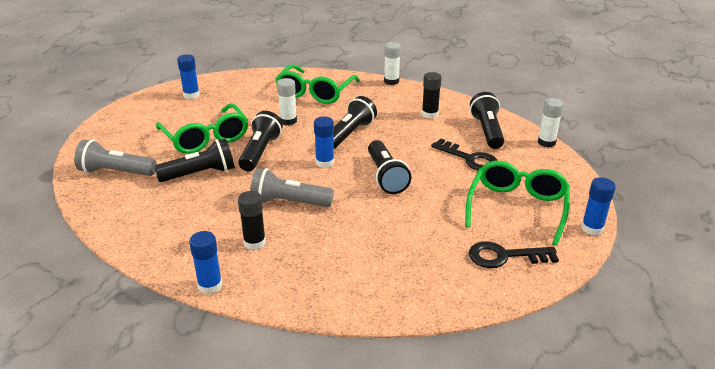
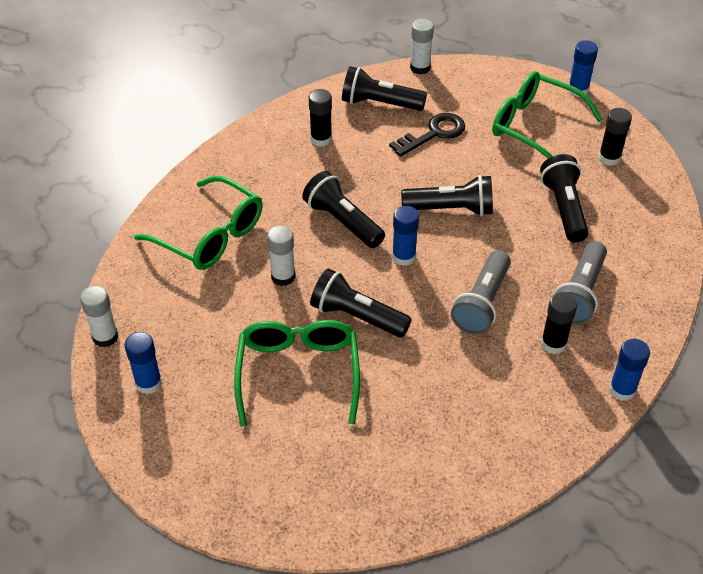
camera: 75 degrees left, 15 degrees up
grey flashlight [74,139,157,176] -> grey flashlight moved to [553,241,607,324]
black flashlight [154,138,235,182] -> black flashlight moved to [540,154,589,242]
green glasses [156,103,248,154] -> green glasses turned 75 degrees counterclockwise [234,320,360,427]
white glue stick [384,42,401,85] -> white glue stick moved to [80,286,118,347]
black key [469,241,559,268] -> black glue stick [599,108,632,166]

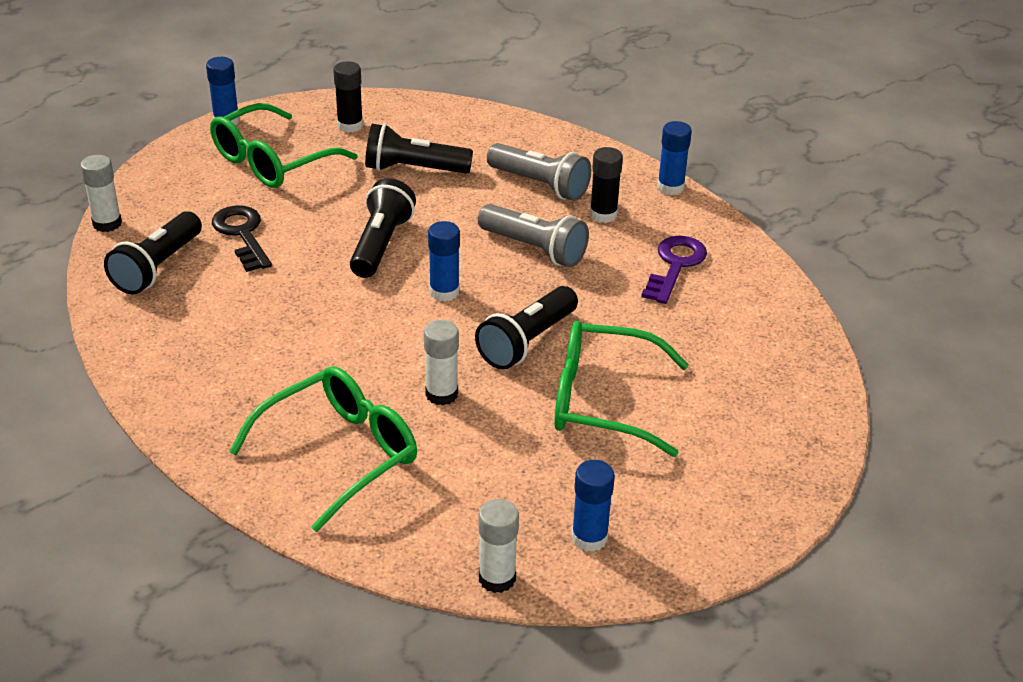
camera: 80 degrees left, 10 degrees down
black flashlight [302,171,385,248] -> none
black glue stick [309,89,332,147] -> none
none -> purple key [641,236,707,304]

